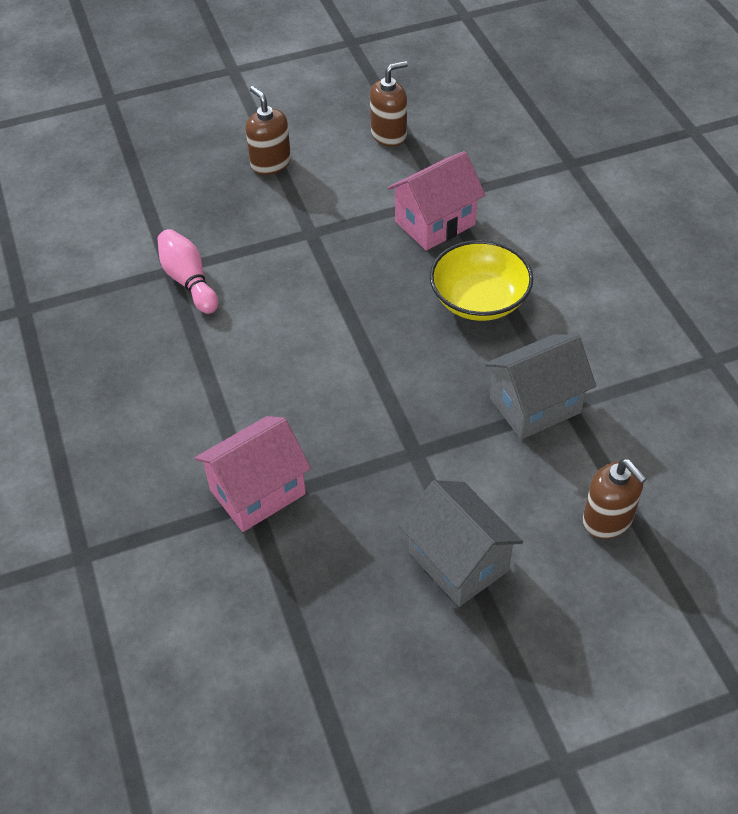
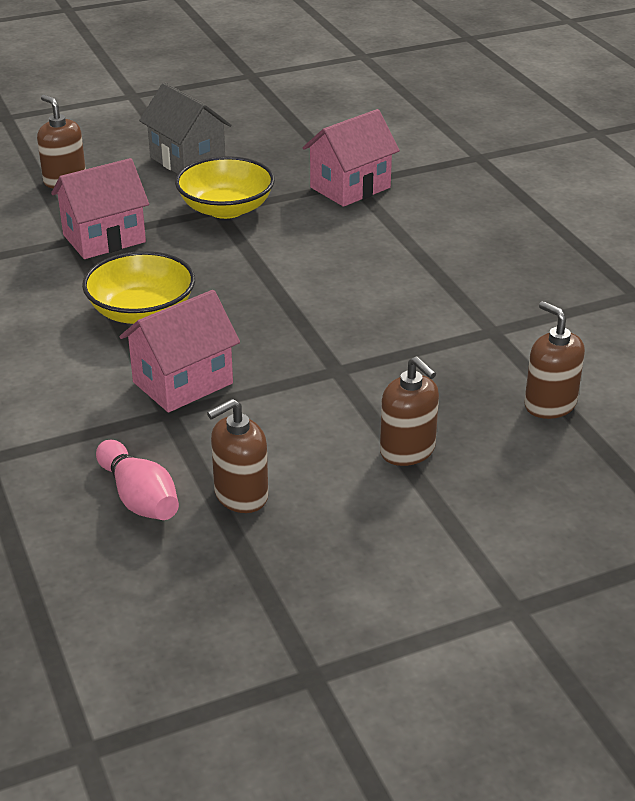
camera: 175 degrees right, 15 degrees down
pink bowling pin [158,229,218,314] -> pink bowling pin moved to [96,440,179,520]
grey house [485,334,596,439] -> pink house [51,158,149,259]
none -> yellow bowl [175,156,275,219]
none -> brown soap dispenser [524,301,585,419]

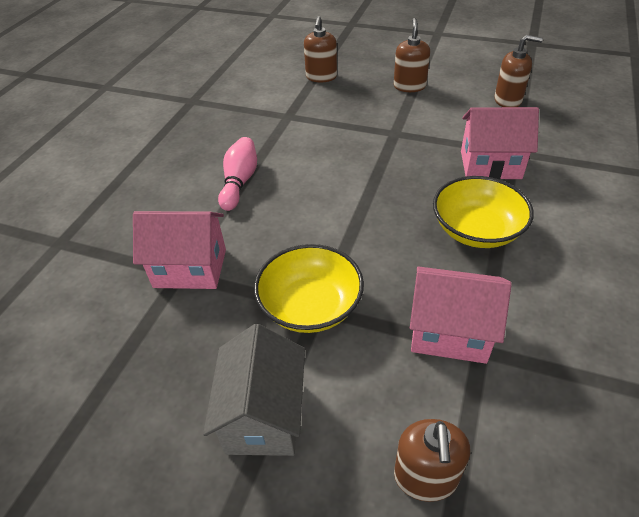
camera: 135 degrees left, 10 degrees up
pink bowling pin [96,440,179,520] -> pink bowling pin moved to [218,137,257,211]

